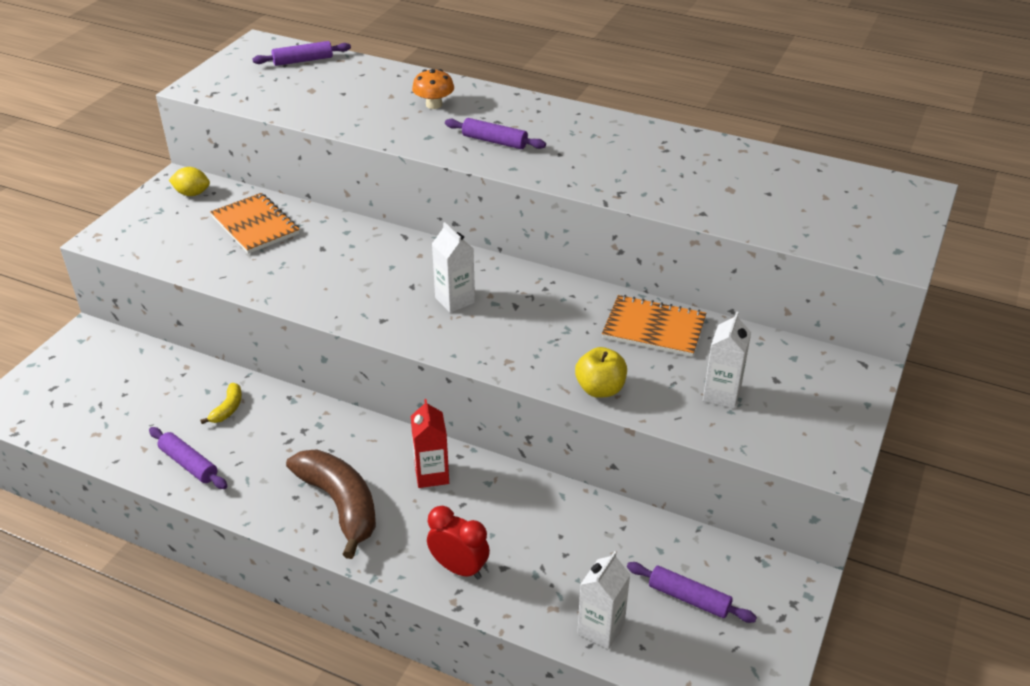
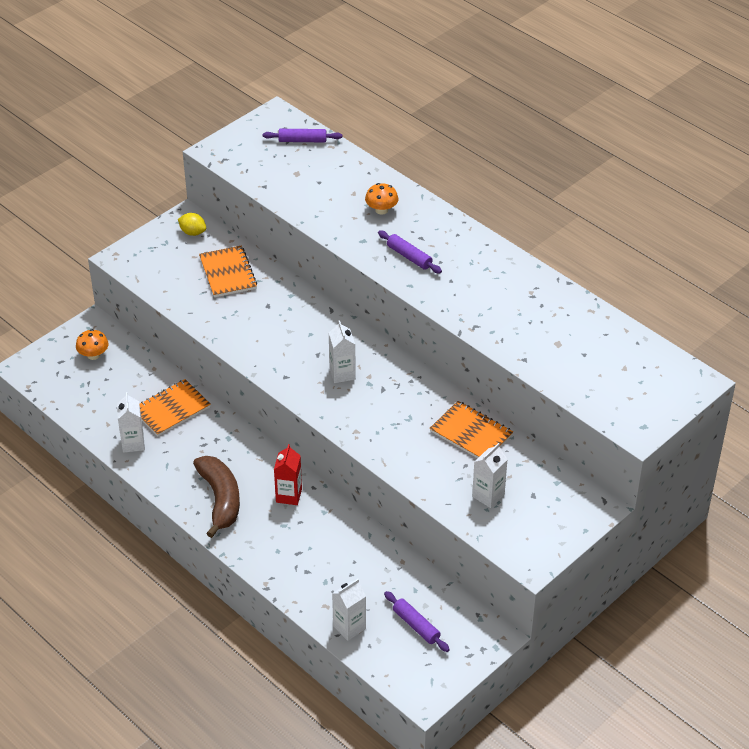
camera: 20 degrees right, 5 degrees up
purple rolling pin [149,427,227,489] -> white carton [117,392,145,453]
yellow banana [200,383,242,424] -> orange notebook [140,379,211,436]
red clock [427,506,490,579] -> none
yellow apple [575,347,627,398] -> none
none -> orange mushroom [76,329,109,360]

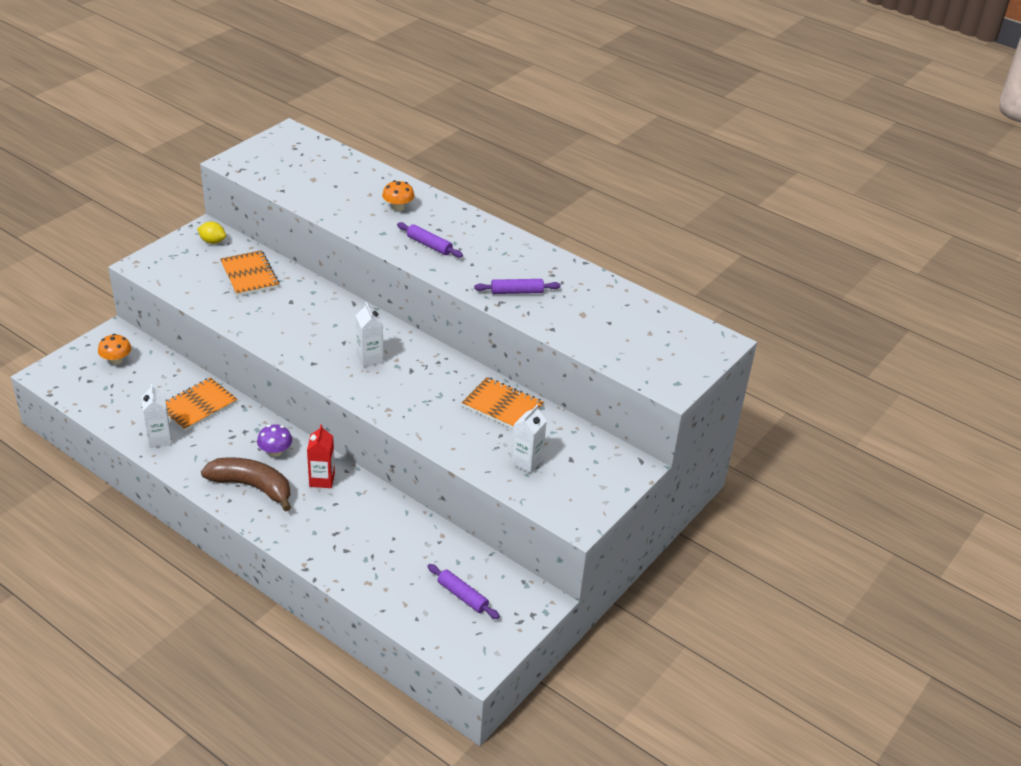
camera: 10 degrees left, 5 degrees down
brown banana [193,456,240,538] -> brown banana turned 45 degrees counterclockwise [201,457,291,511]
purple rolling pin [263,129,342,142] -> purple rolling pin moved to [474,279,561,294]
white carton [332,579,366,641] -> none
none -> purple mushroom [257,424,292,457]

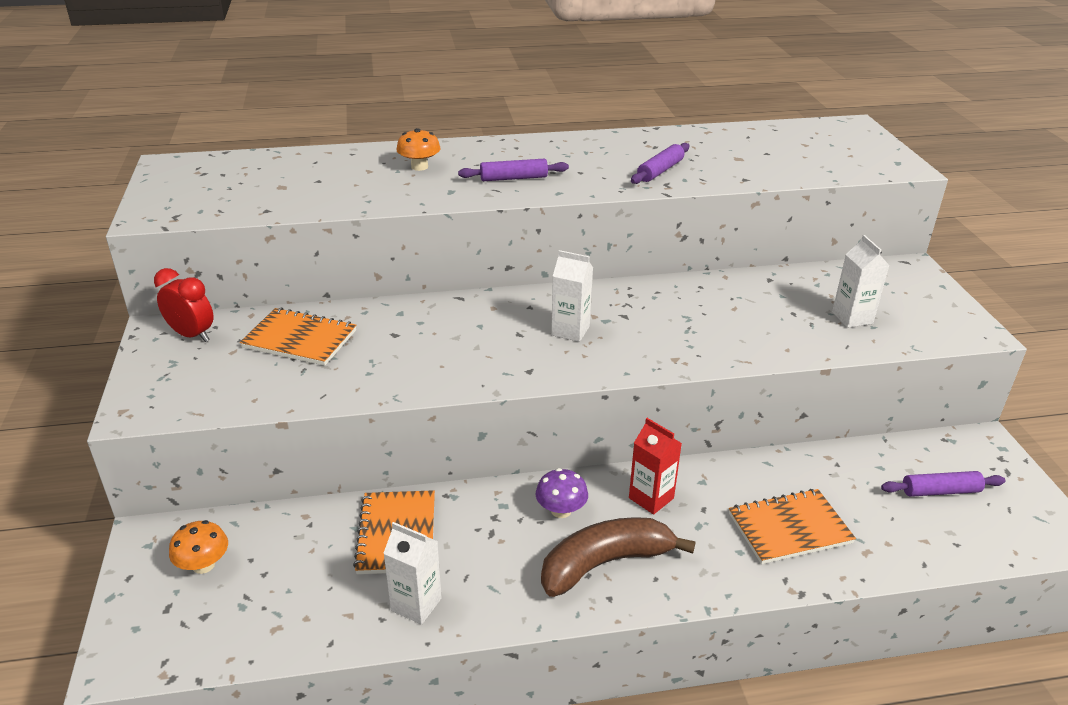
camera: 45 degrees left, 5 degrees down
yellow lemon [197,222,226,244] -> red clock [154,268,213,342]
orange notebook [461,377,544,429] -> orange notebook moved to [729,489,856,564]

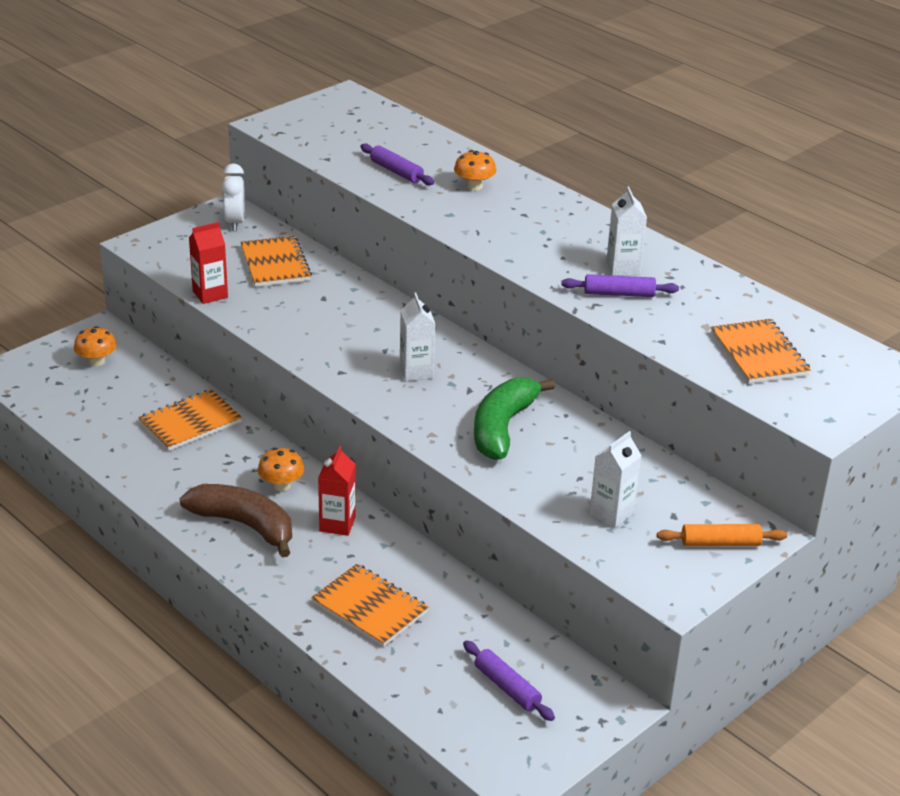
camera: 55 degrees right, 0 degrees up
red clock [154,268,213,342] -> white clock [222,163,245,231]
white carton [383,522,442,625] -> white carton moved to [606,187,647,276]
purple rolling pin [458,159,569,181] -> purple rolling pin moved to [360,144,434,185]
purple mushroom [535,468,588,518] -> orange mushroom [258,448,304,491]
none -> red carton [189,222,228,304]
none -> green banana [474,377,555,460]
none -> orange rolling pin [657,524,787,546]
none -> orange notebook [711,319,811,384]

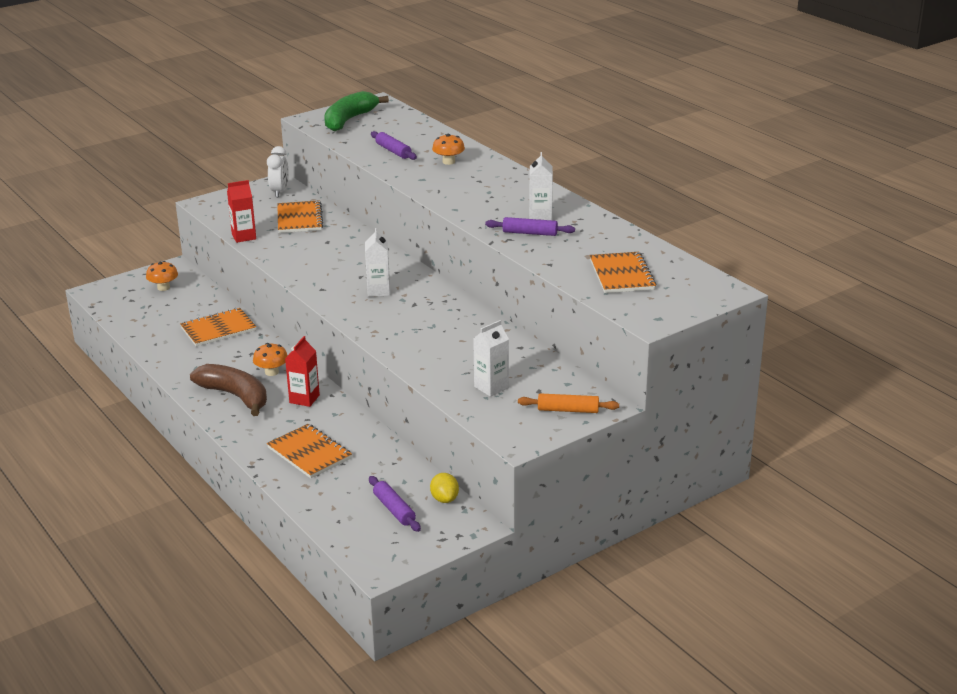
camera: 10 degrees right, 5 degrees down
green banana [474,377,555,460] -> green banana moved to [324,91,389,131]
none -> yellow lemon [430,473,459,503]

